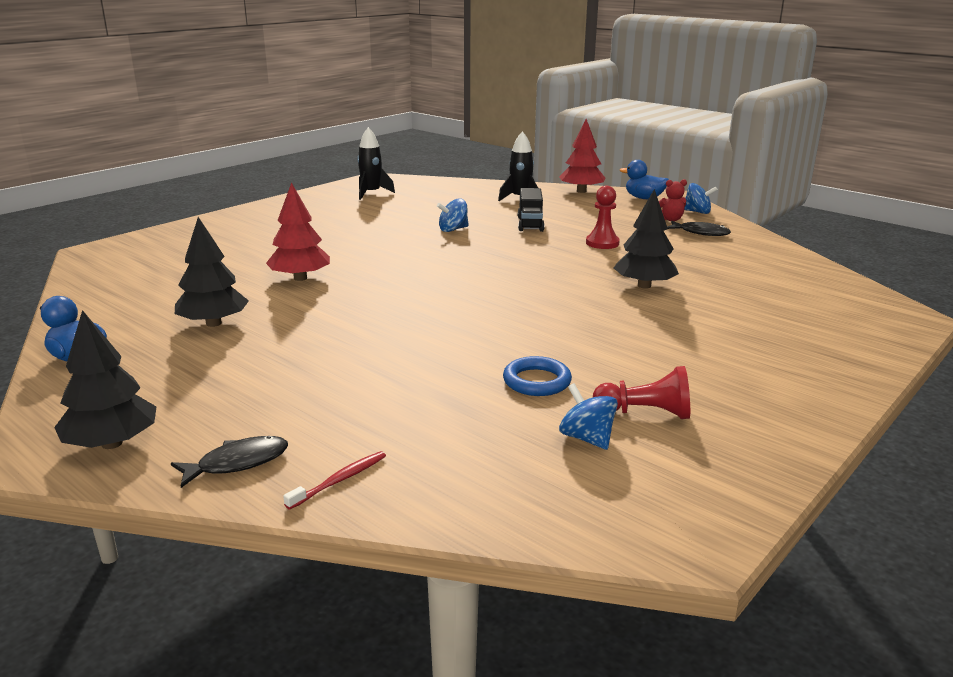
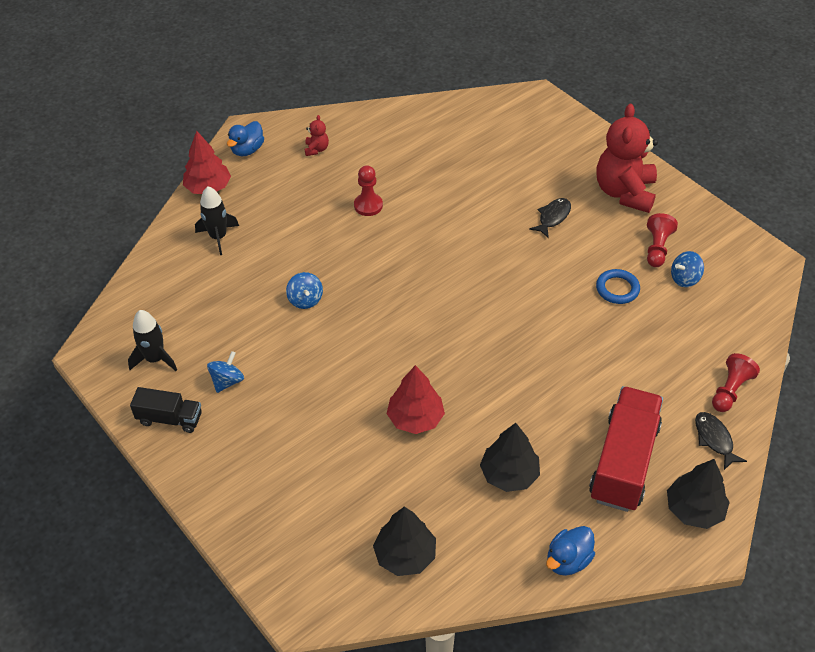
camera: 80 degrees left, 25 degrees up
red toothbrush [283,451,386,510] -> red pawn [712,353,760,412]
black truck [518,188,545,232] -> black truck moved to [130,387,202,433]
black tree [613,189,679,289] -> black tree moved to [373,507,436,576]
black fish [667,221,731,236] -> black fish moved to [529,198,571,238]
blue spinning top [685,183,718,214] -> blue spinning top moved to [207,351,244,393]
none -> red truck [589,386,663,512]
none -> red teddy bear [596,104,658,213]

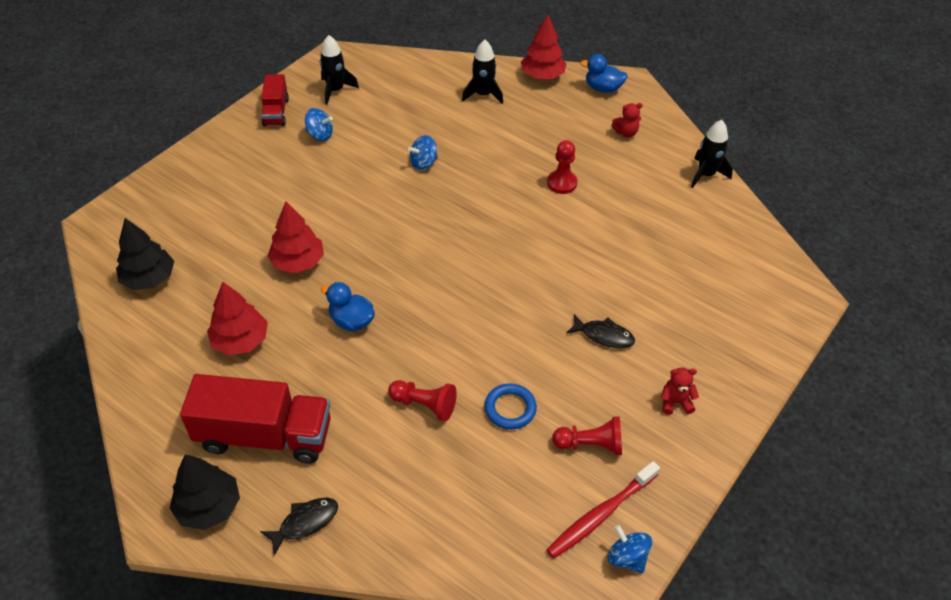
camera: 75 degrees right, 0 degrees up
black truck [130,387,202,433] -> red truck [261,74,289,126]
black tree [480,423,540,492] -> red tree [207,282,268,355]
blue duck [546,526,595,576] -> blue duck moved to [321,282,375,331]
red teddy bear [596,104,658,213] -> red teddy bear [661,367,699,415], size x0.41
blue spinning top [671,251,704,287] -> blue spinning top moved to [607,525,652,573]
red pawn [712,353,760,412] -> red pawn moved to [388,380,457,421]
none -> red toothbrush [546,461,660,559]
none -> black rocket [691,120,733,188]

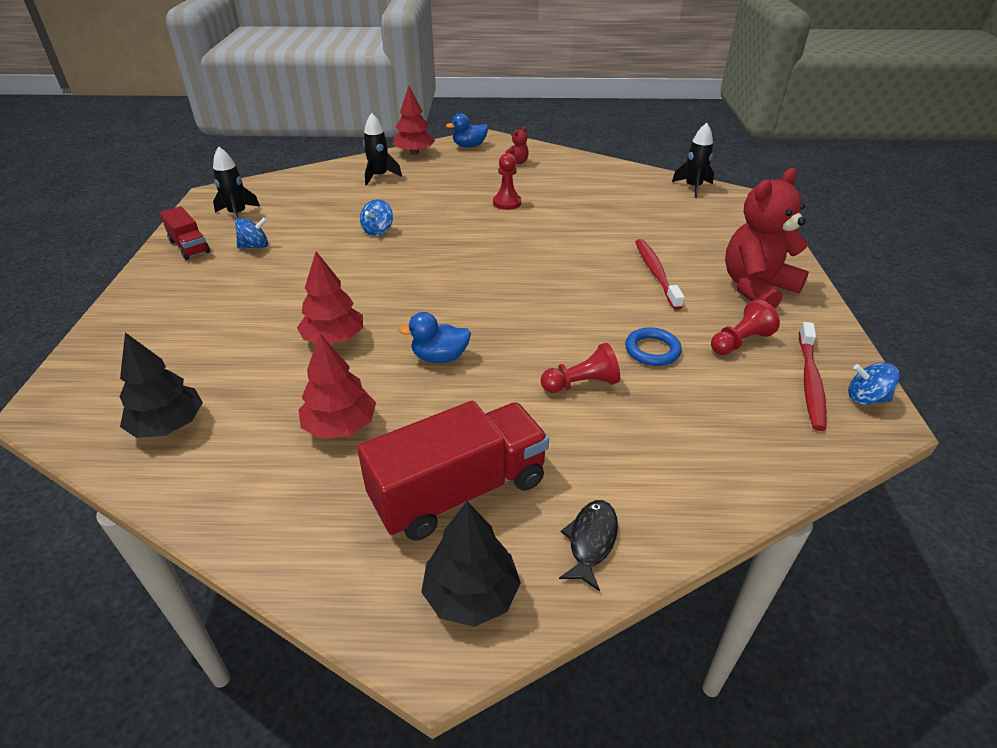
camera: 35 degrees left, 10 degrees down
black fish [566,314,635,348] -> red toothbrush [635,239,685,310]
red teddy bear [661,367,699,415] -> red teddy bear [725,168,809,309], size x2.42
black rocket [691,120,733,188] -> black rocket moved to [672,123,714,198]

